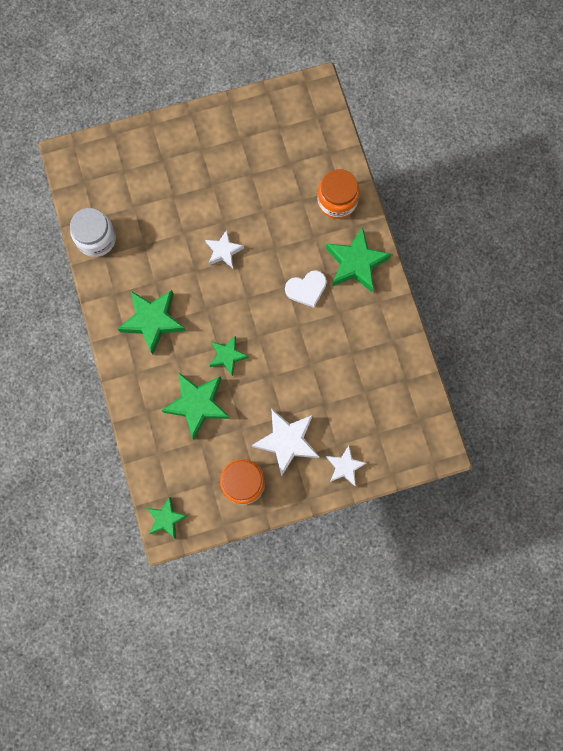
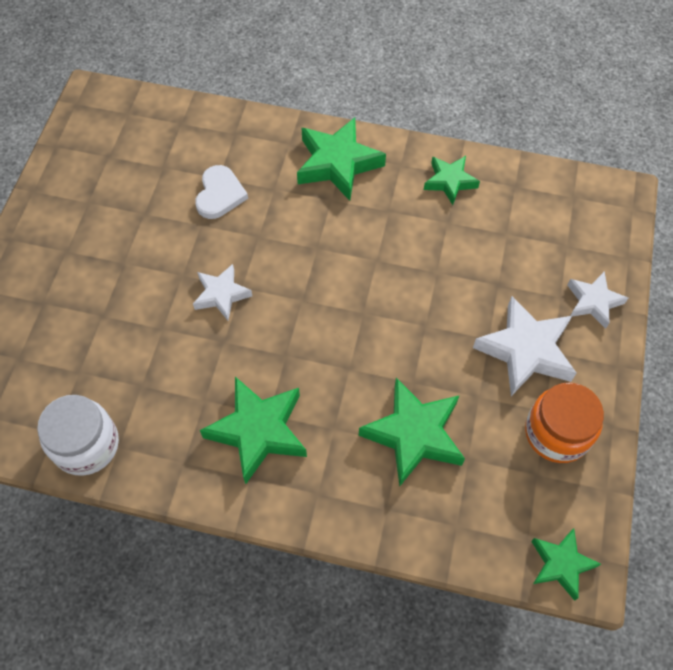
camera: 60 degrees left, 15 degrees down
green star [209,336,249,376] -> green star moved to [424,156,480,205]
white heart [285,270,327,308] -> white heart moved to [195,165,248,219]
orange jar [317,169,360,219] -> none

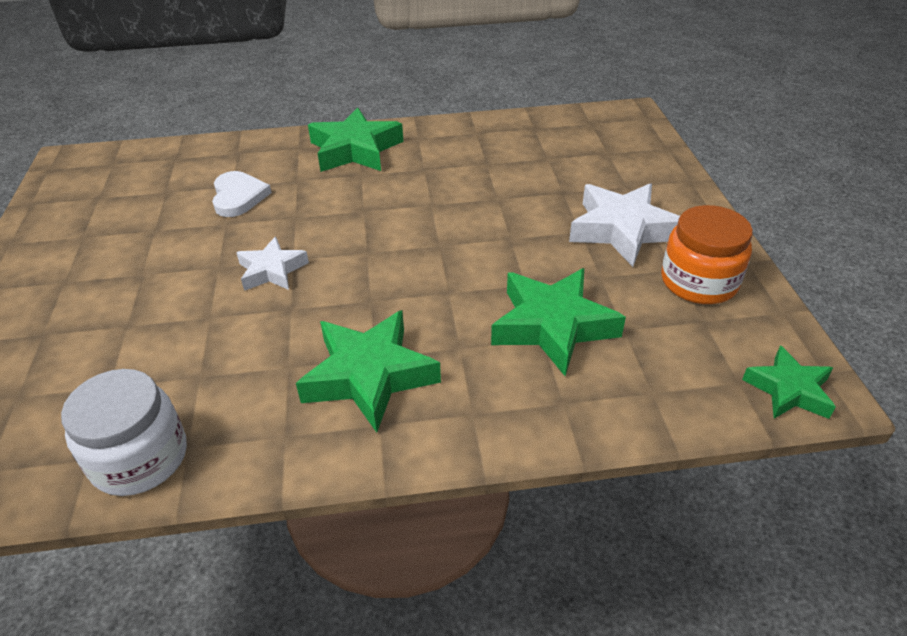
camera: 20 degrees left, 20 degrees down
green star [424,156,480,205] -> none
white star [568,271,628,329] -> none

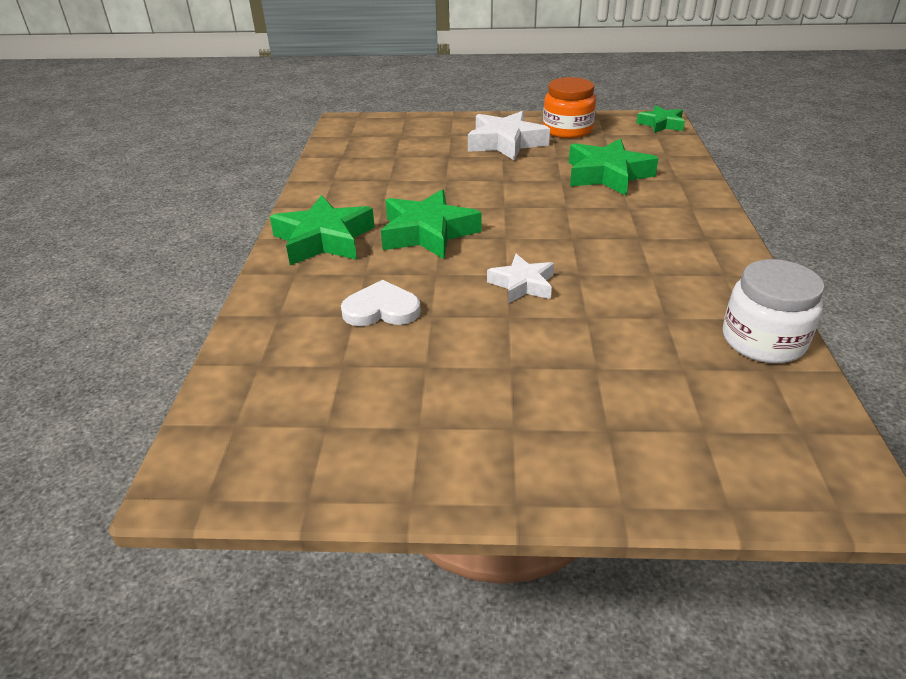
camera: 80 degrees left, 5 degrees down
green star [296,310,441,433] -> green star moved to [381,189,481,259]

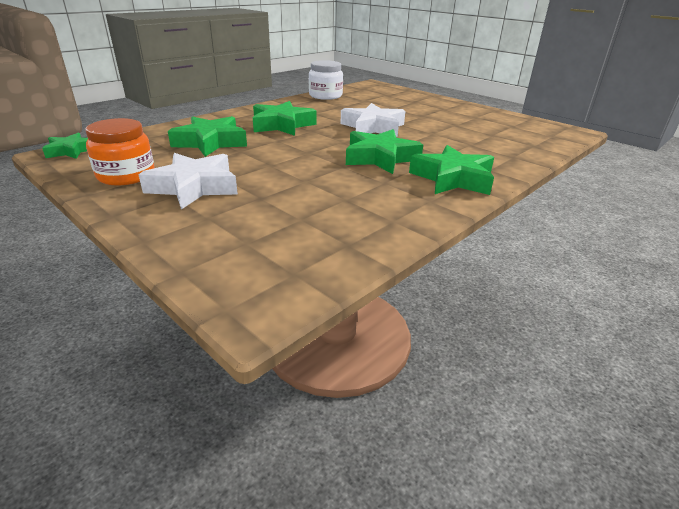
camera: 140 degrees left, 5 degrees down
white heart [341,280,421,326] -> none
white star [487,254,554,303] -> white star [341,103,405,137], size x1.66
none -> green star [253,101,316,136]

